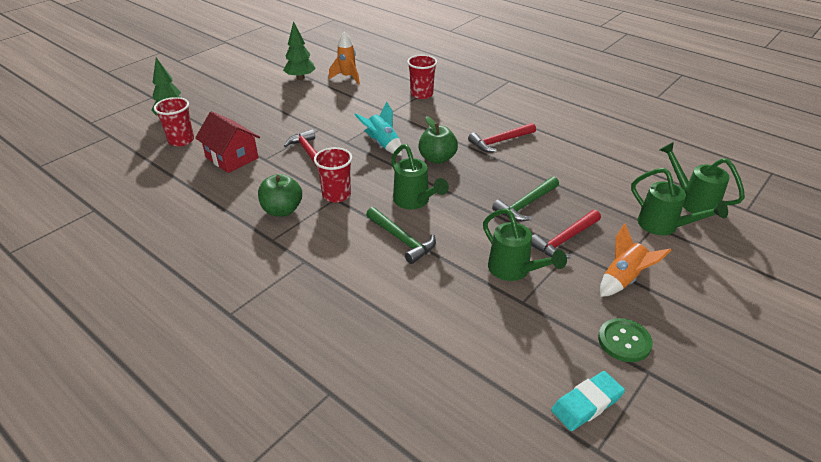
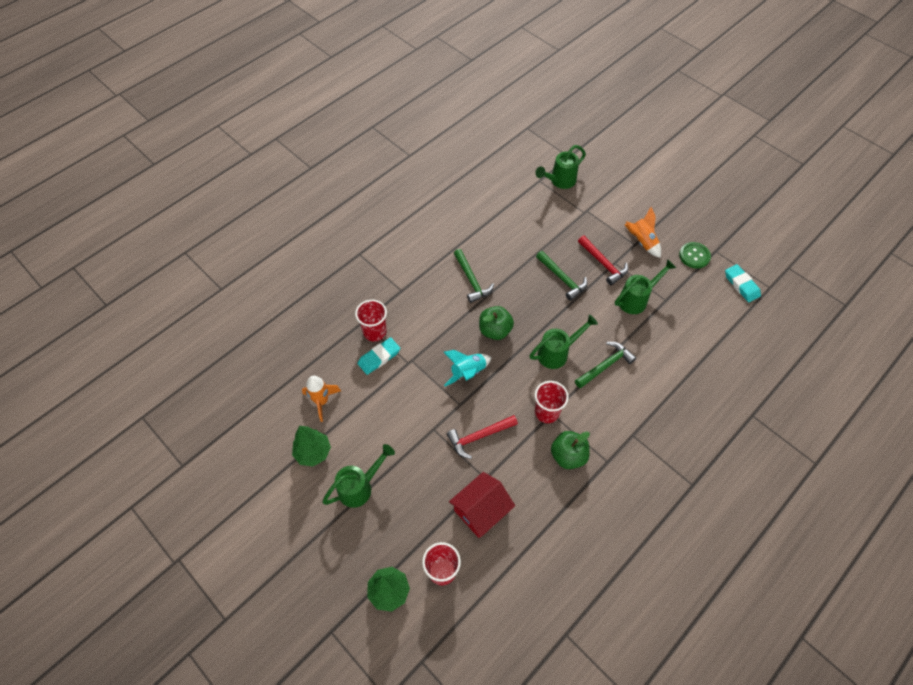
camera: 85 degrees left, 20 degrees up
red hammer [468,123,536,152] -> green hammer [454,249,494,303]
green watering can [631,168,728,235] -> green watering can moved to [322,444,395,508]
none -> turquoise eraser [358,337,400,375]

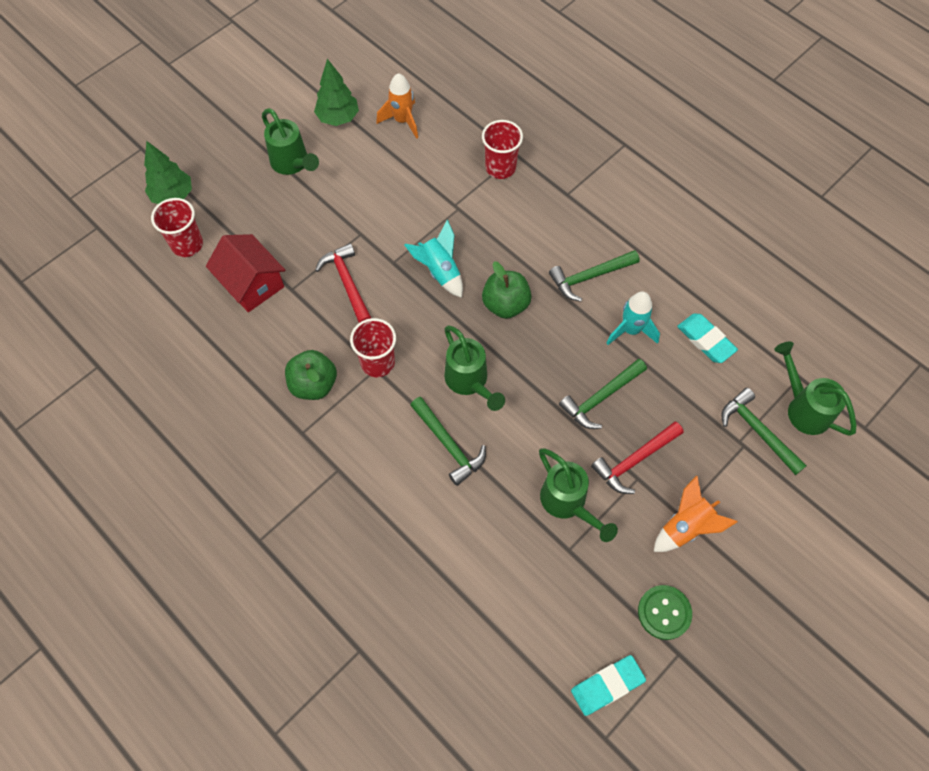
camera: 90 degrees right, 5 degrees up
turquoise eraser [358,337,400,375] -> turquoise eraser moved to [677,313,738,363]
none -> turquoise rocket [606,292,660,345]
none -> green hammer [721,388,807,475]

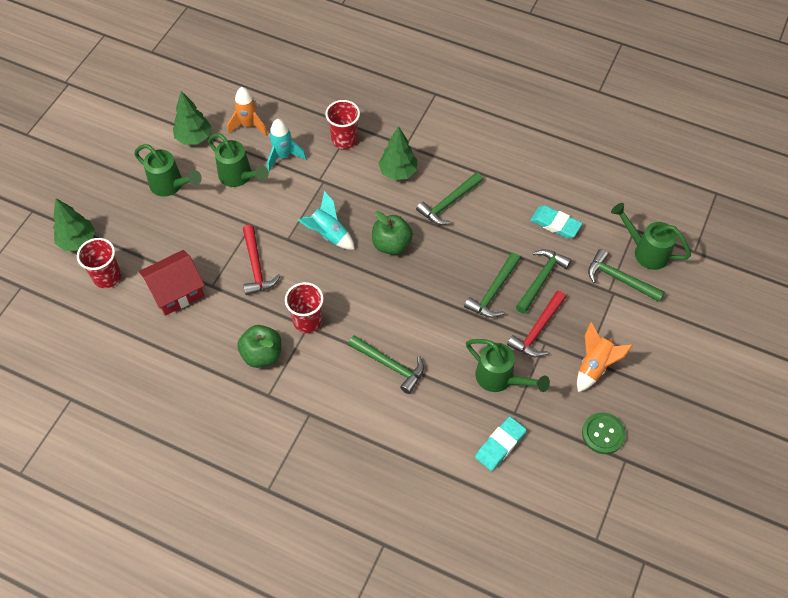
camera: 20 degrees left, 5 degrees down
red house [206,234,285,312] -> red house turned 60 degrees counterclockwise [139,250,205,316]
red hammer [315,243,371,323] -> red hammer turned 150 degrees counterclockwise [243,225,280,295]
green watering can [444,325,505,411] -> green watering can moved to [208,133,269,187]
turquoise eraser [571,655,646,716] -> turquoise eraser moved to [475,417,526,471]
turquoise rocket [606,292,660,345] -> turquoise rocket moved to [267,119,307,171]
none -> green tree [378,126,417,180]
none -> green hammer [516,249,572,314]

